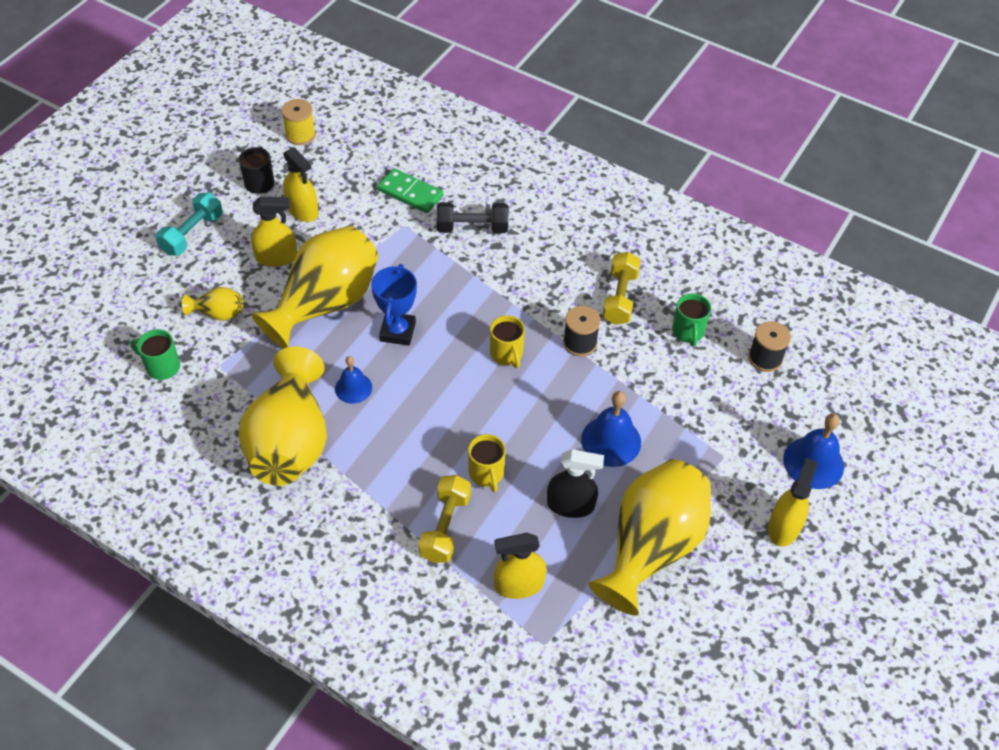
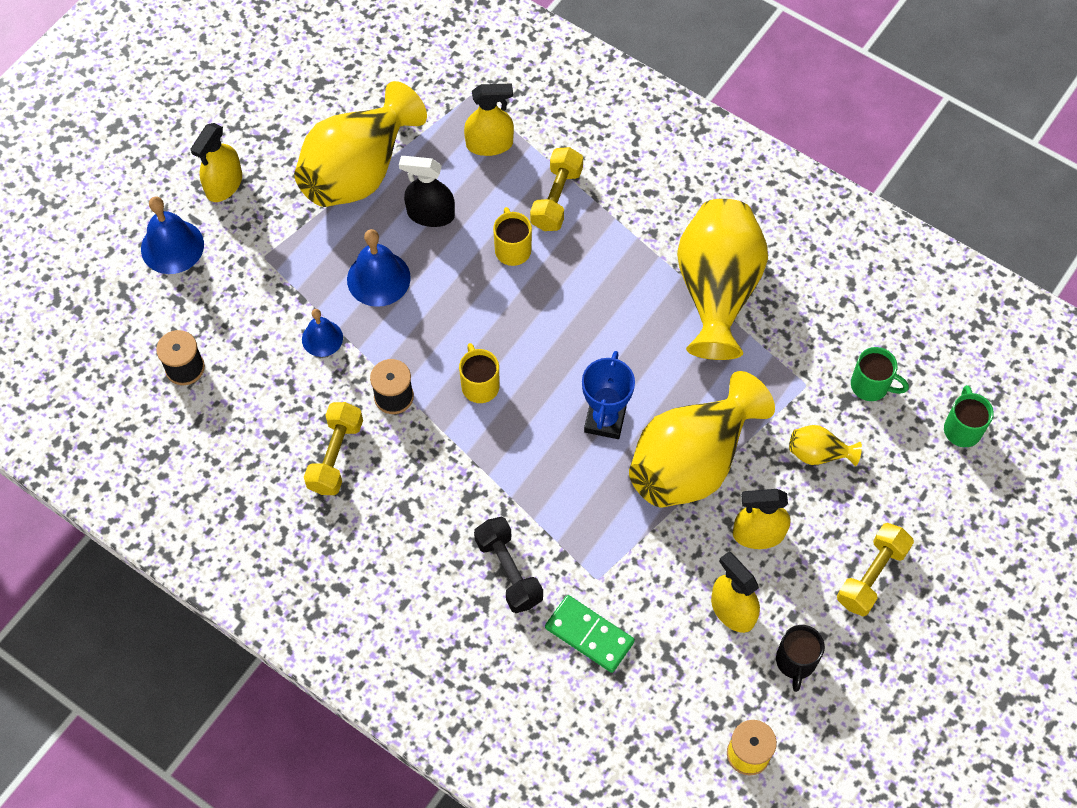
camera: 175 degrees left, 10 degrees up
turquoise dumbbell [155,193,223,256] -> yellow dumbbell [837,523,914,616]
blue bell [335,356,372,404] -> blue bell moved to [302,309,343,357]
black dumbbell [437,202,508,233] -> black dumbbell turned 60 degrees clockwise [474,517,543,613]
green mug [672,293,711,347] -> green mug moved to [944,385,994,447]

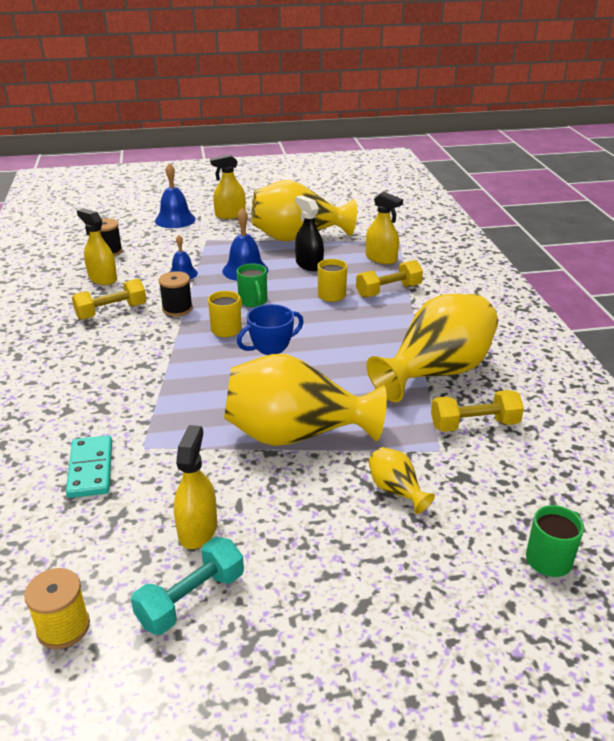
camera: 45 degrees right, 30 degrees down
black dumbbell [474,517,543,613] -> none
green domino [545,595,635,673] -> turquoise domino [66,435,112,498]
yellow spray bottle [733,489,790,549] -> yellow spray bottle moved to [77,208,117,285]
black mug [776,625,825,692] -> turquoise dumbbell [131,537,244,635]
yellow dumbbell [837,523,914,616] -> yellow dumbbell moved to [431,390,524,432]
green mug [851,347,909,401] -> green mug moved to [237,263,267,307]

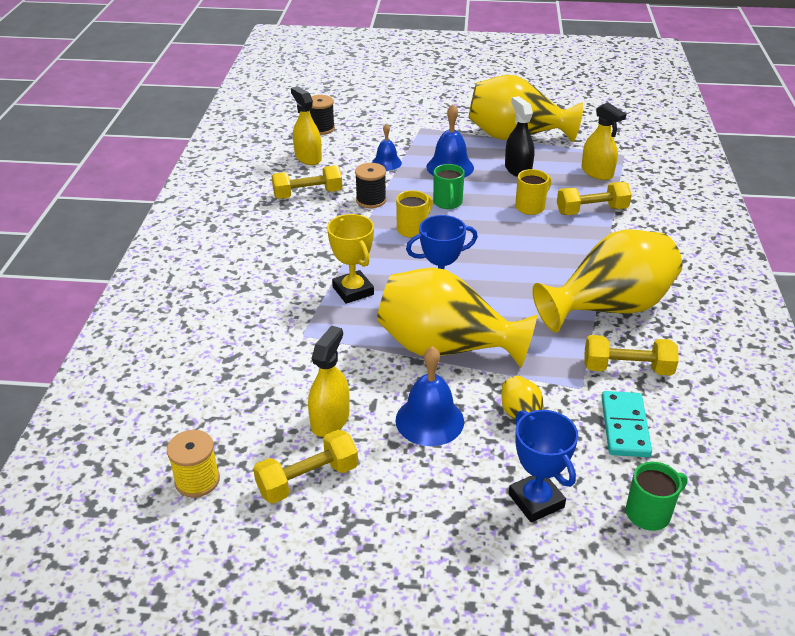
camera: 15 degrees right, 5 degrees up
turquoise domino [66,435,112,498] -> turquoise domino moved to [602,391,652,457]
turquoise dumbbell [131,537,244,635] -> yellow dumbbell [253,430,358,504]
blue bell [155,163,196,228] -> blue bell moved to [396,346,464,446]
yellow spray bottle [210,154,246,219] -> none
none -> yellow trophy [327,214,374,304]
none -> blue trophy [508,410,578,522]

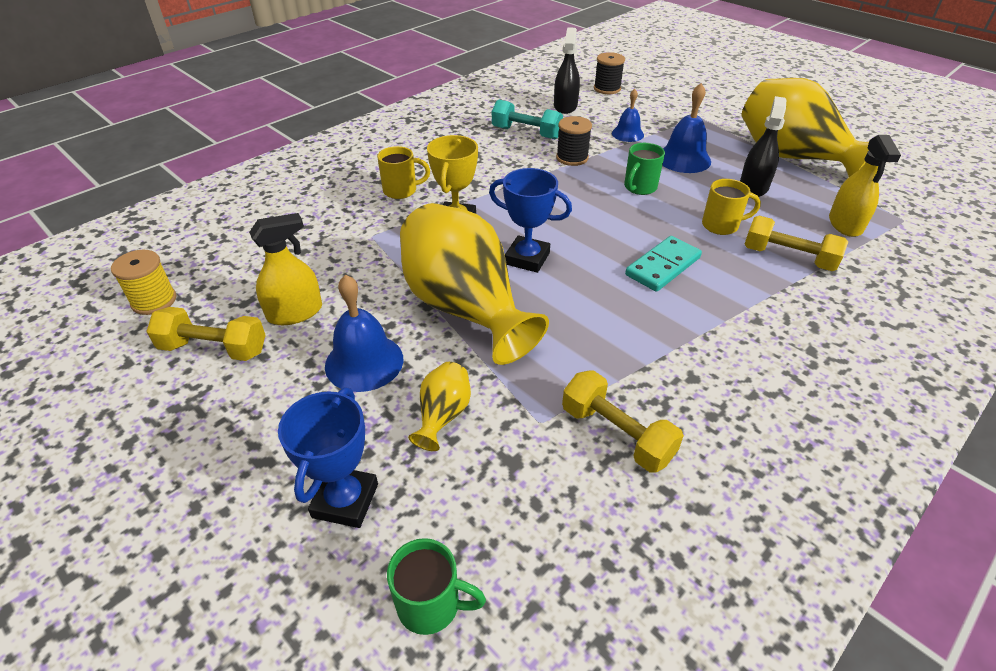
camera: 40 degrees right, 5 degrees up
yellow dumbbell [272,165,342,199] -> turquoise dumbbell [492,100,563,139]
yellow spray bottle [291,86,322,165] -> black spray bottle [554,27,580,114]
yellow mug [396,190,433,238] -> yellow mug moved to [377,146,430,199]
yellow vase [532,229,682,332] -> none
turquoise domino [602,391,652,457] -> turquoise domino moved to [625,236,702,292]

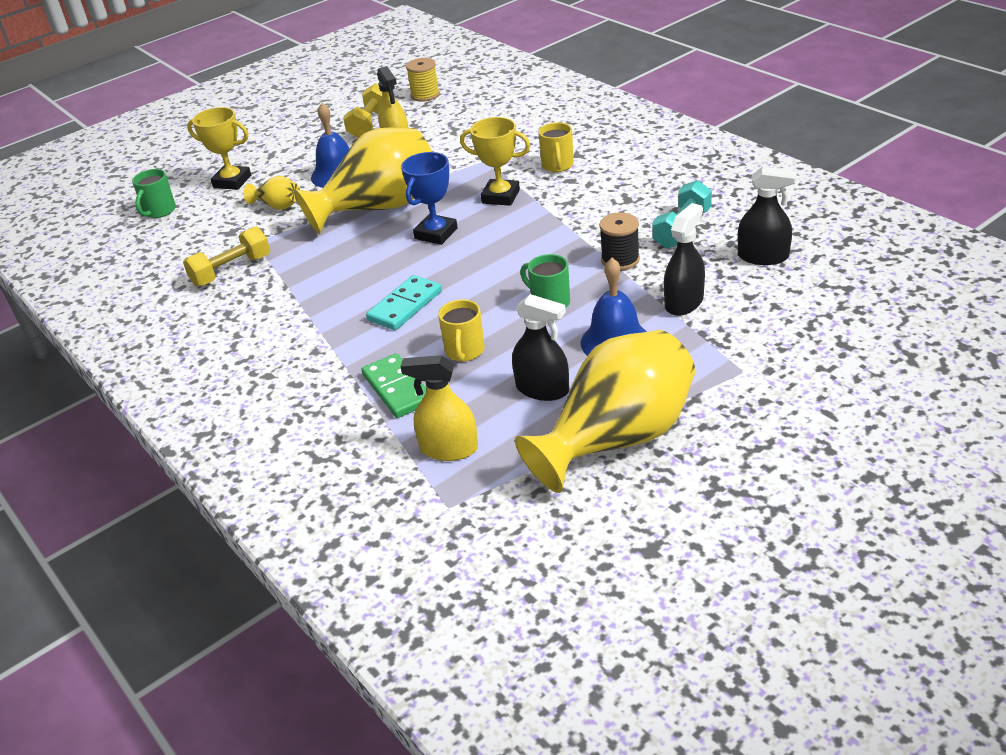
camera: 100 degrees right, 5 degrees down
blue trophy [278,387,378,528] -> yellow trophy [187,107,251,190]
black spool [594,52,625,94] -> none
blue bell [612,89,644,142] -> black spray bottle [664,203,705,316]
turquoise domino [625,236,702,292] -> turquoise domino turned 75 degrees clockwise [366,275,442,330]
yellow dumbbell [744,216,848,271] -> green domino [361,353,427,418]

